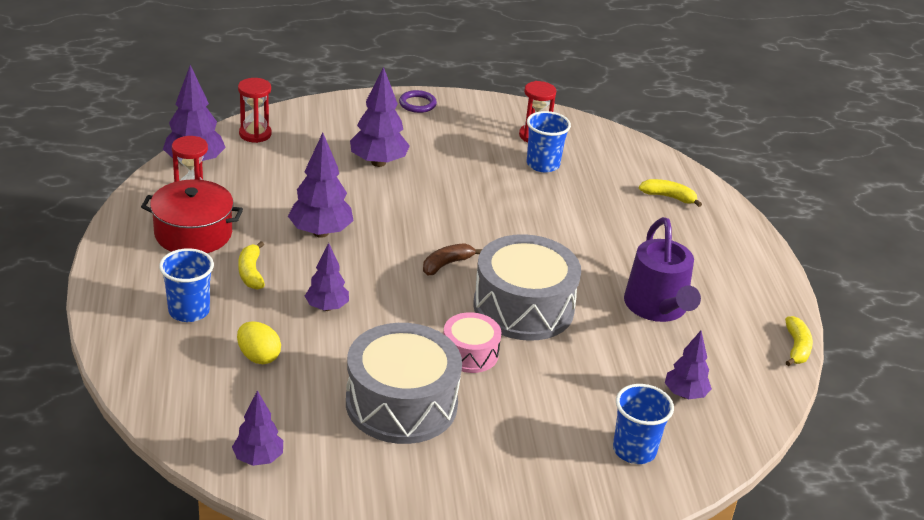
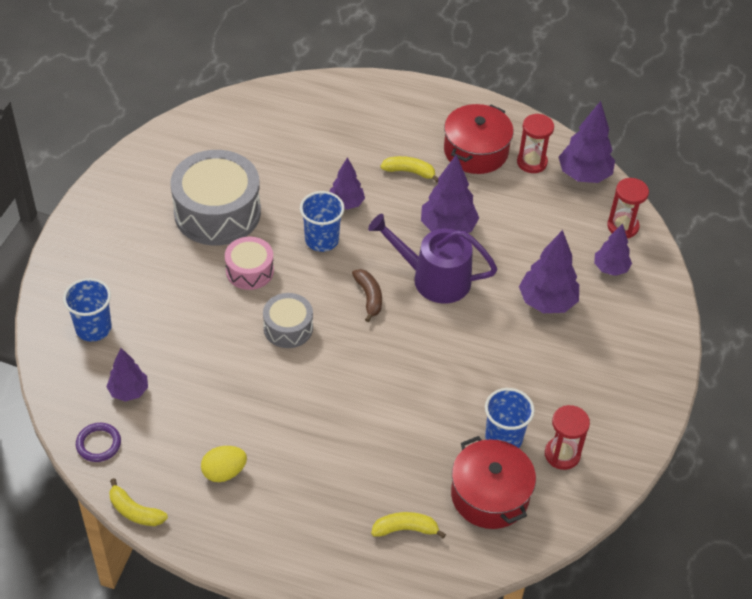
camera: 115 degrees right, 15 degrees up
blue cup [159,248,214,322] -> blue cup moved to [300,191,345,252]
purple tree [232,391,283,466] -> purple tree moved to [594,223,632,276]
yellow egg [237,321,281,364] -> yellow egg moved to [201,446,247,482]
purple ring [399,90,437,113] -> purple ring moved to [76,423,121,462]
grey drum [473,234,581,341] -> grey drum [263,293,313,348], size x0.54
purple watering can [624,217,701,322] -> purple watering can moved to [368,214,497,303]
yellow banana [639,179,702,207] -> yellow banana turned 135 degrees counterclockwise [371,512,446,538]
none -> red pot [451,436,536,529]

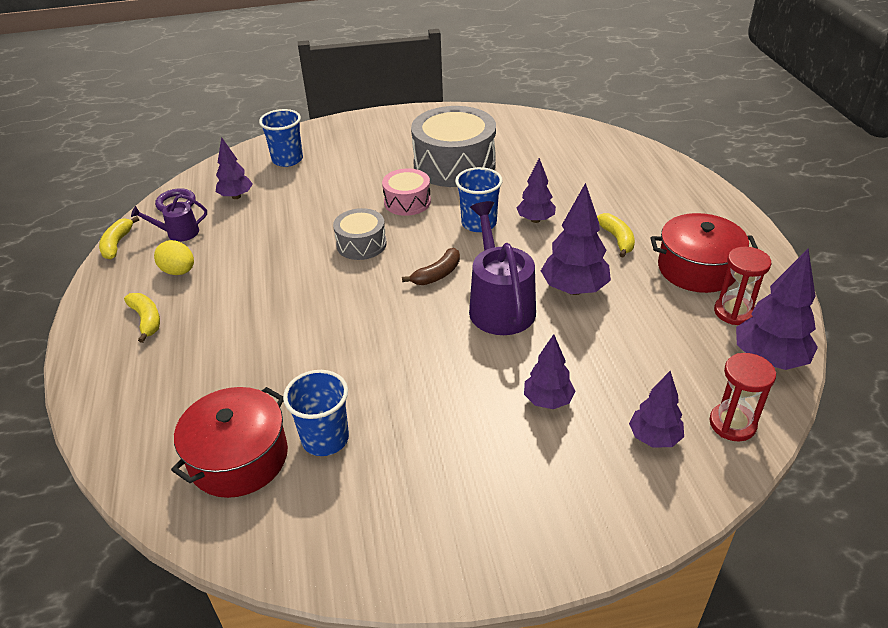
camera: 65 degrees right, 10 degrees down
yellow banana [371,512,446,538] -> yellow banana moved to [124,293,160,343]
purple tree [519,230,579,313] -> purple tree [524,334,576,409], size x0.64
red hourglass [545,405,590,470] -> none
none -> purple watering can [131,194,207,242]

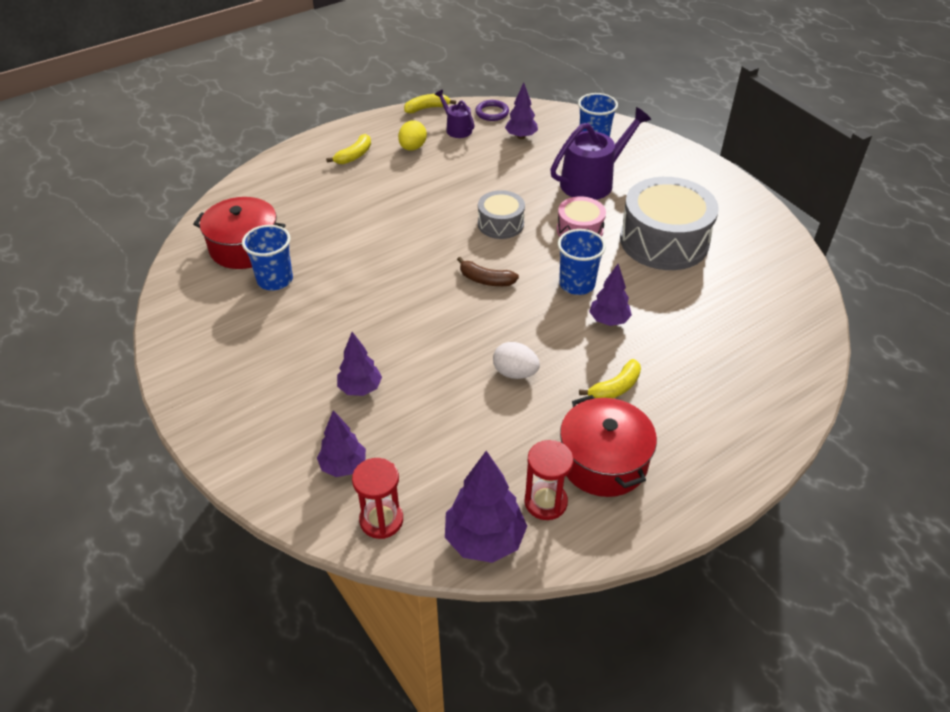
camera: 65 degrees right, 5 degrees up
purple watering can [469,201,536,335] -> purple watering can moved to [550,107,651,200]
purple tree [541,183,611,295] -> white egg [493,342,540,379]

